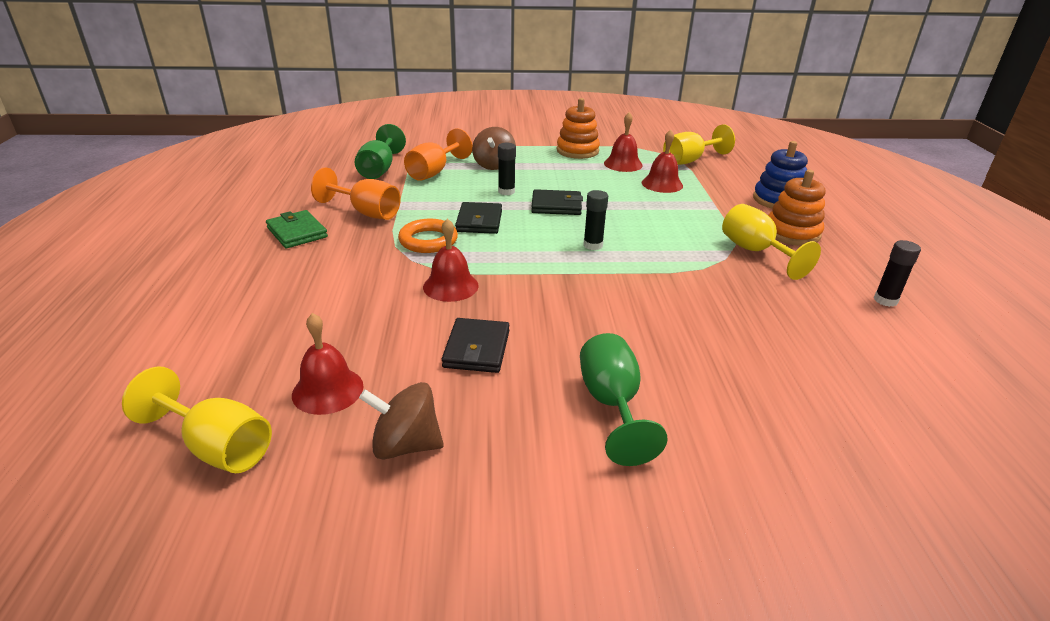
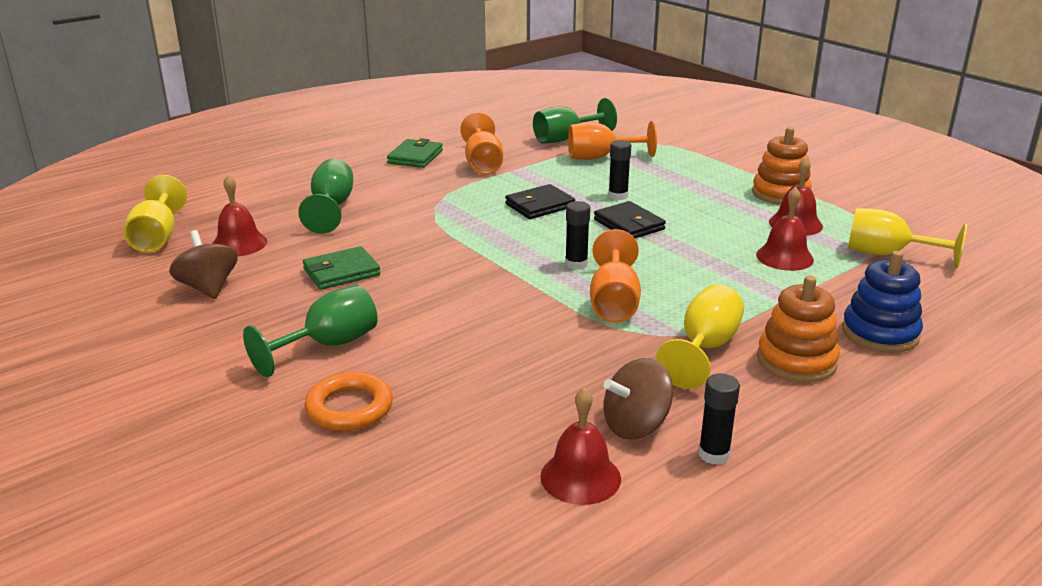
camera: 55 degrees right, 5 degrees down
orange ring [398,219,458,253] -> orange ring moved to [304,372,393,431]
red bell [423,218,479,302] -> red bell moved to [540,387,621,505]
black wallet [442,318,509,373] -> green wallet [303,246,380,290]
brown spinning top [472,127,516,170] -> brown spinning top moved to [603,358,673,440]
none -> green goblet [298,159,353,233]
none -> orange goblet [590,229,641,323]

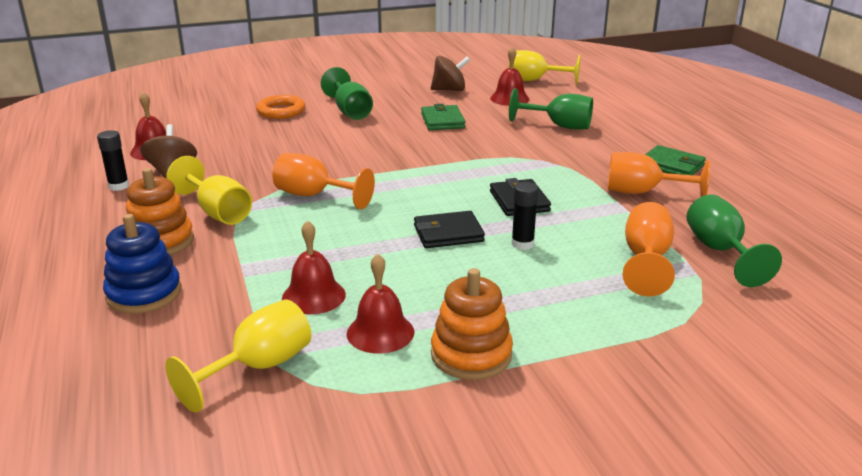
camera: 110 degrees right, 0 degrees up
black glue stick [565,201,590,270] -> none

